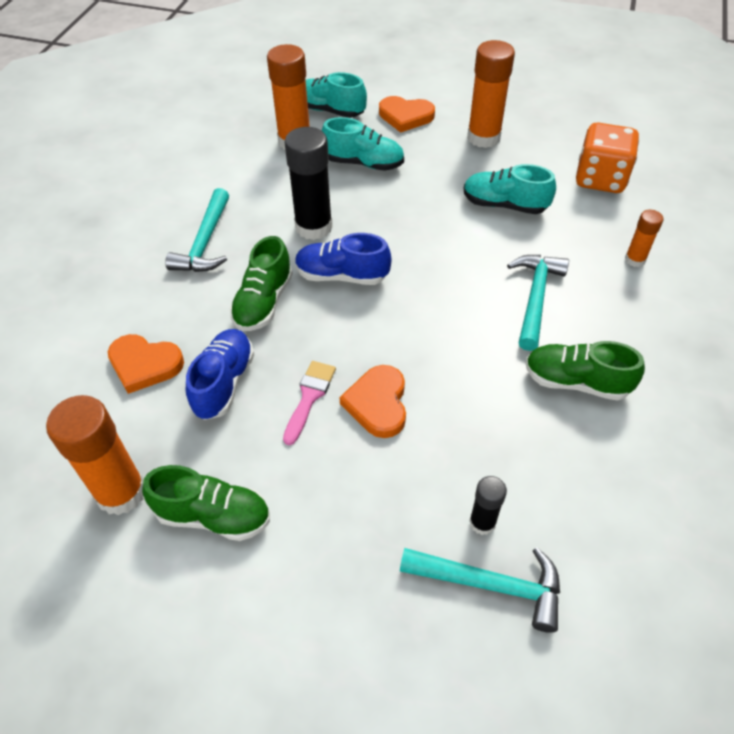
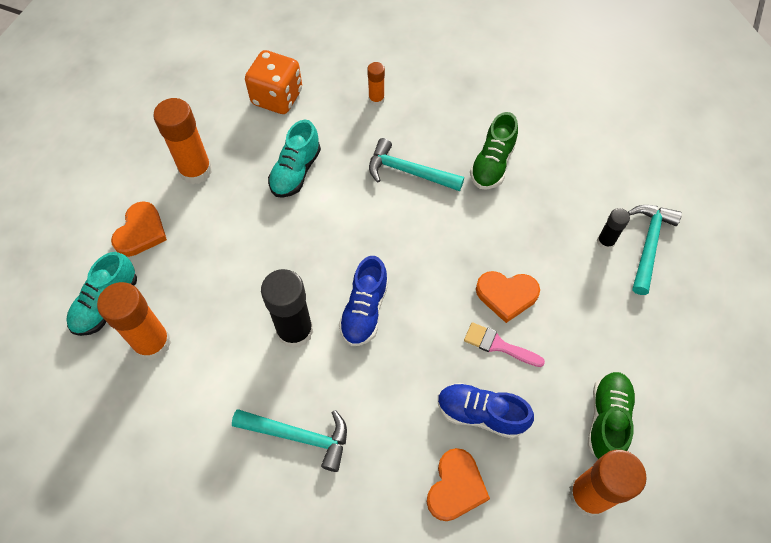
camera: 85 degrees left, 10 degrees up
green shoe [230,236,293,331] -> none
turquoise shoe [322,117,404,171] -> none

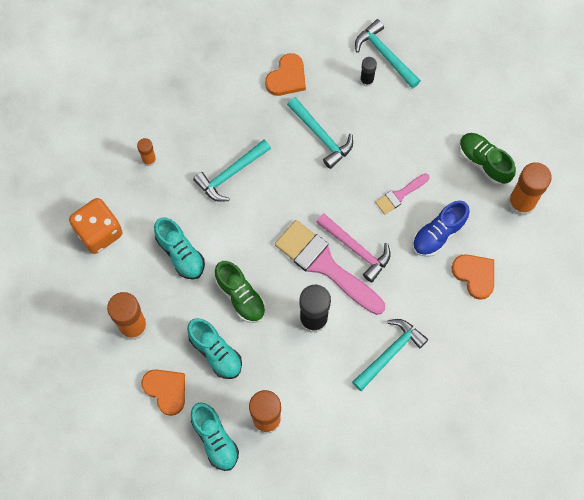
camera: 60 degrees left, 10 degrees up
blue shoe [339,256,388,346] -> pink brush [275,220,385,315]
green shoe [470,112,518,190] -> green shoe moved to [215,261,266,323]
orange heart [476,271,540,323] -> orange heart moved to [265,53,306,96]
none -> turquoise shoe [187,318,242,379]
none -> turquoise hammer [287,97,353,169]
none -> pink hammer [316,213,391,283]

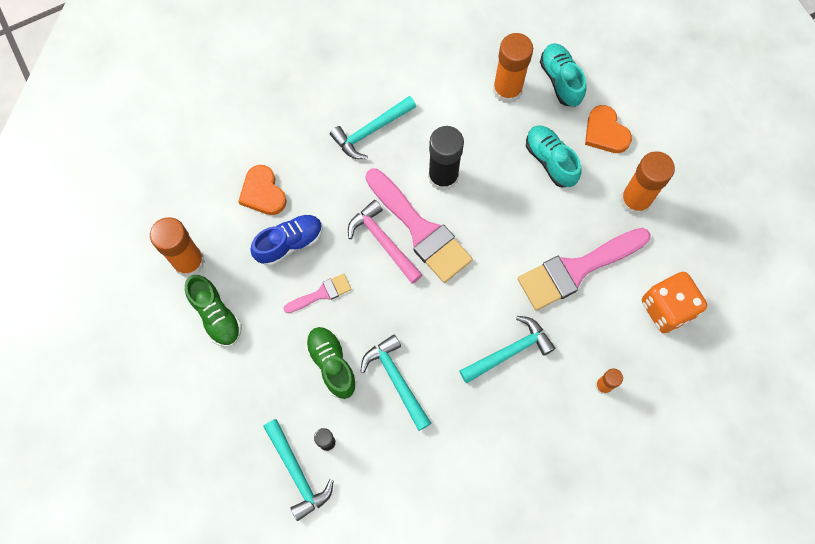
camera: 170 degrees left, 0 degrees up
turquoise shoe [154,217,205,280] -> pink brush [518,228,651,311]
green shoe [215,261,266,323] -> green shoe moved to [305,327,357,399]
orange heart [265,53,306,96] -> none

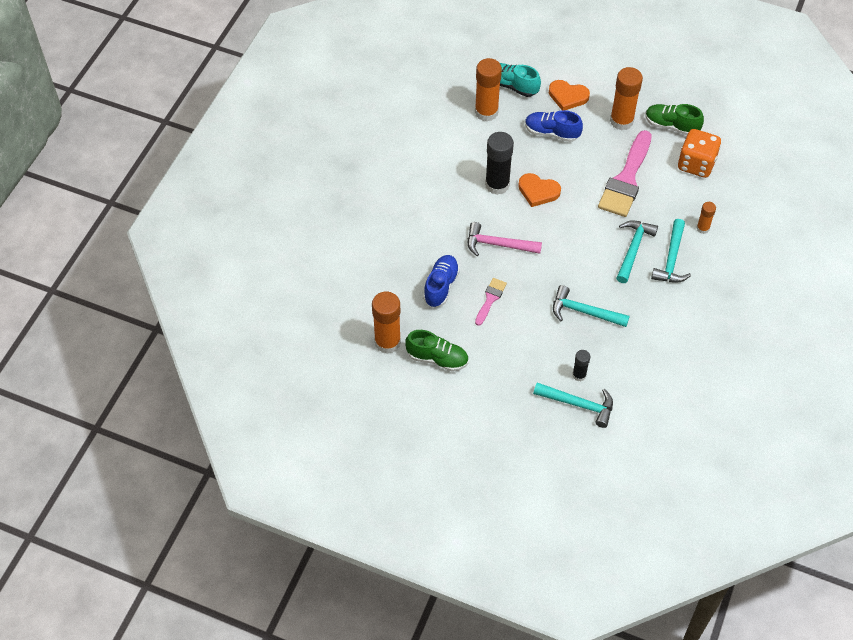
camera: 40 degrees left, 15 degrees down
orange heart [238,165,287,215] -> orange heart moved to [518,173,561,207]
green shoe [305,327,357,399] -> green shoe moved to [645,104,704,135]
turquoise hammer [330,96,416,159] -> turquoise hammer moved to [651,219,691,283]
pink brush [366,169,473,283] -> none
turquoise shoe [526,125,582,188] -> blue shoe [525,110,583,142]

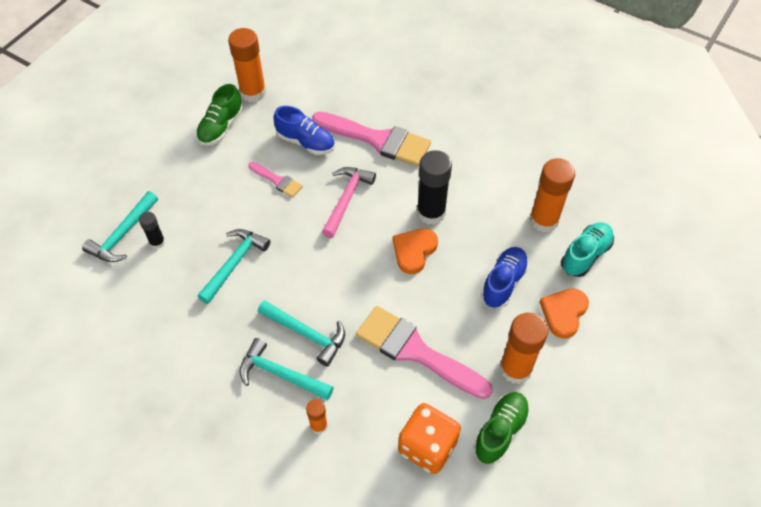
camera: 100 degrees right, 0 degrees up
none -> pink brush [312,112,431,167]

